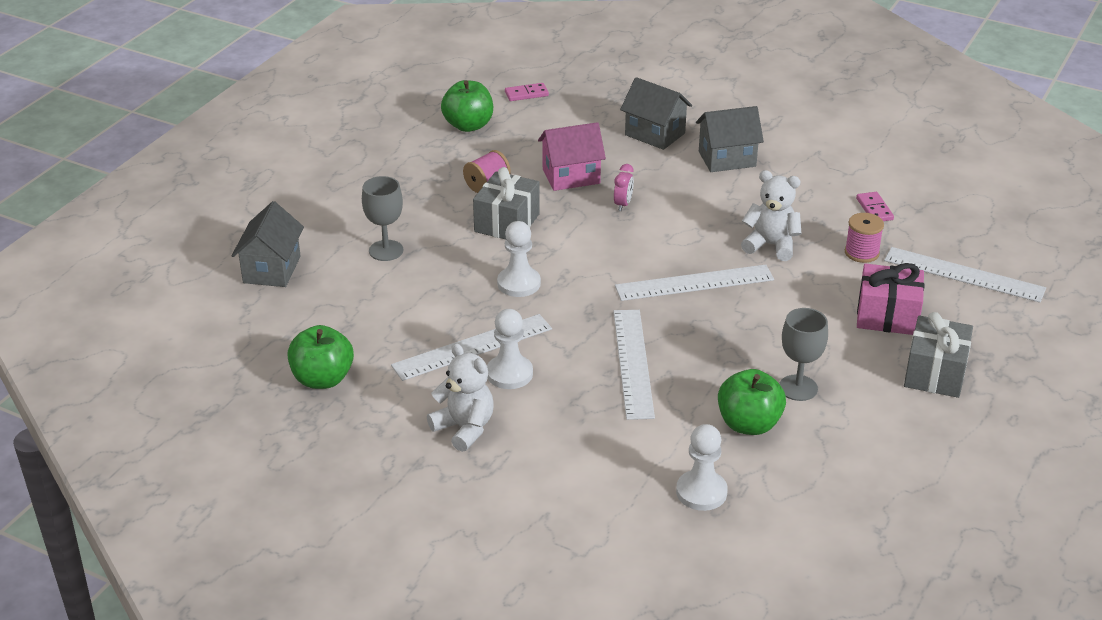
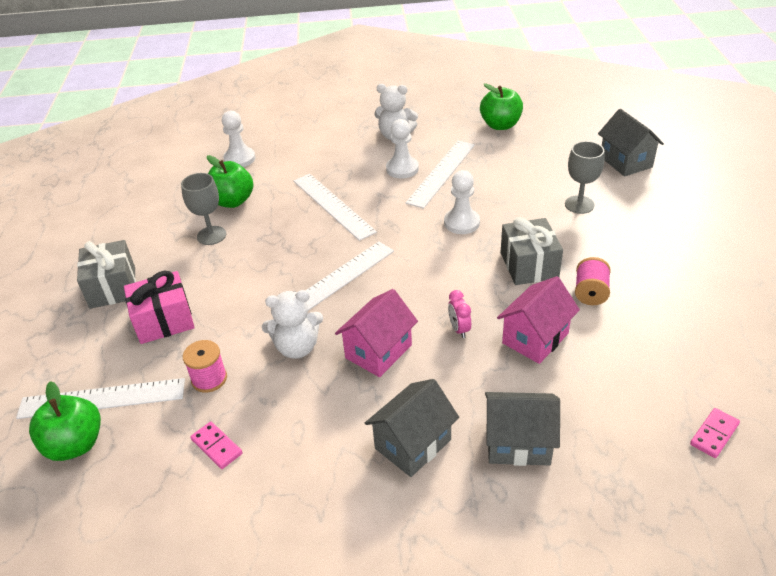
camera: 150 degrees right, 5 degrees up
green apple [441,80,493,132] -> green apple moved to [29,381,101,461]
none -> pink house [335,289,418,377]

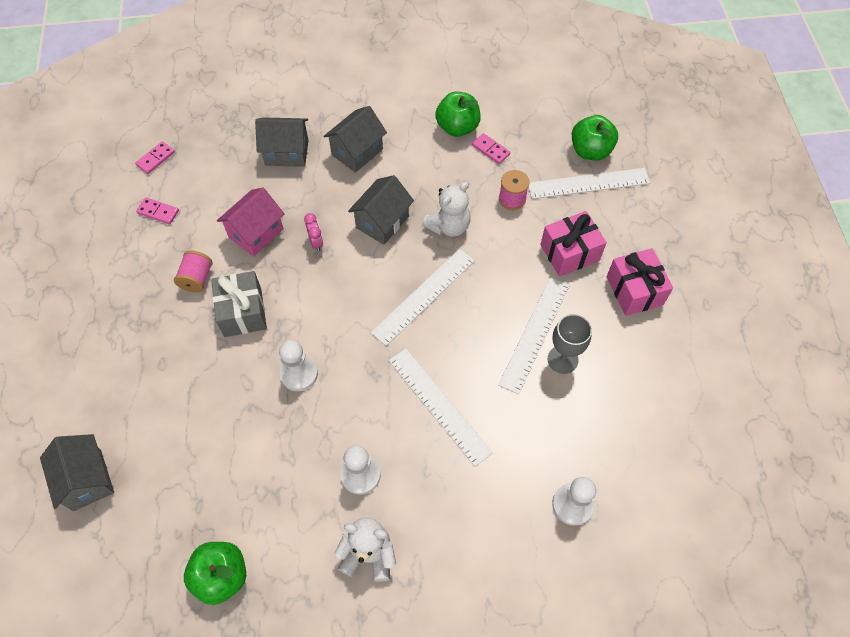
camera: 175 degrees right, 20 degrees up
grey gift [77,240,136,309] -> pink gift [607,248,673,316]
green apple [207,155,253,208] -> green apple moved to [435,91,481,137]
white teddy bear [262,290,323,359] -> white teddy bear turned 150 degrees clockwise [422,182,471,237]
pink house [335,289,418,377] -> grey house [348,175,414,245]
white ruler [406,141,475,209] -> white ruler moved to [498,277,570,395]
grey goblet [565,141,604,214] -> none
none -> pink domino [136,197,179,224]

